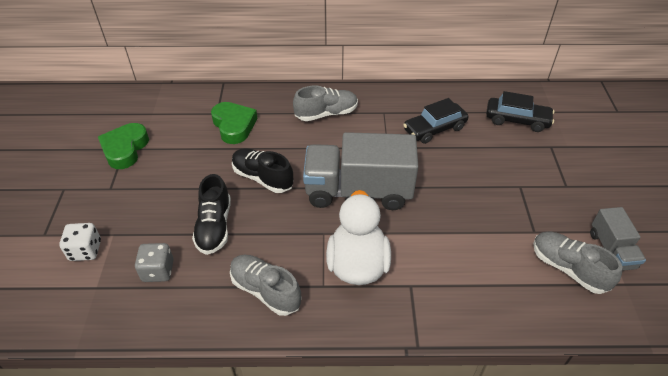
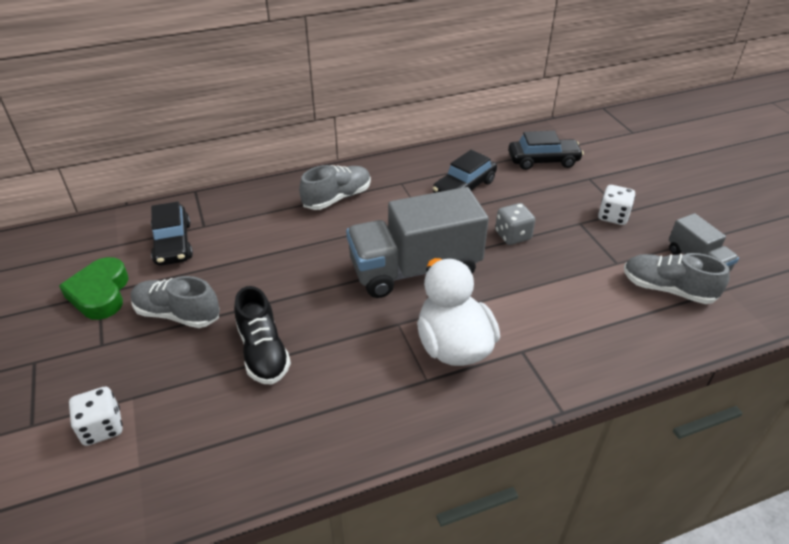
camera: 20 degrees left, 5 degrees down
grey dice [135,243,174,282] -> grey dice moved to [495,203,535,245]
green heart [211,102,258,144] -> none
grey shoe [230,255,302,316] -> grey shoe moved to [131,276,220,328]
black shoe [232,148,294,193] -> none
none -> black car [151,201,193,266]
none -> white dice [598,185,635,225]

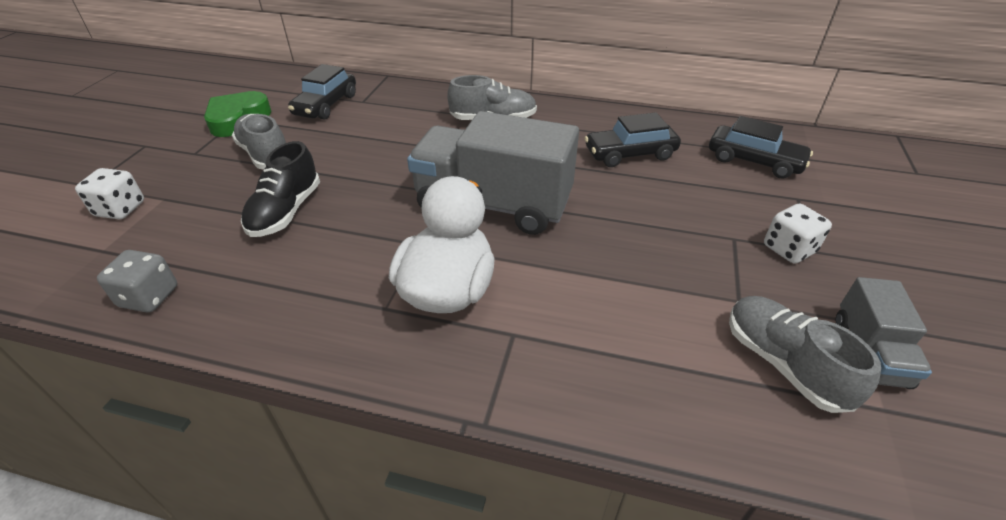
camera: 35 degrees right, 0 degrees up
grey dice [495,203,535,245] -> grey dice moved to [97,250,177,312]

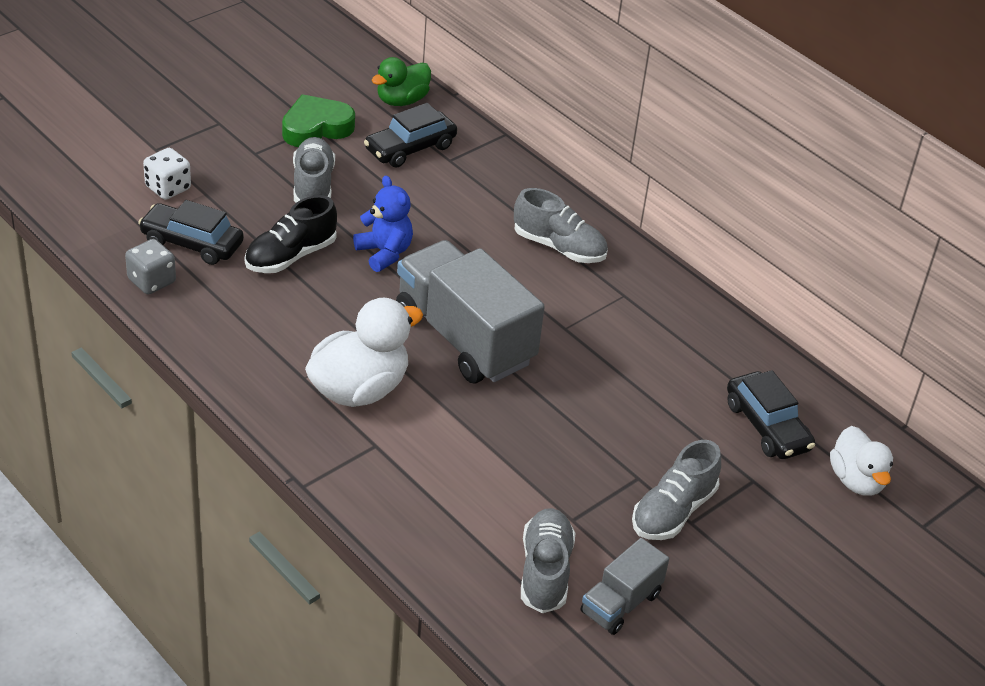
camera: 30 degrees right, 0 degrees up
black car [585,112,681,167] -> black car moved to [138,200,244,265]
white dice [764,204,832,264] -> grey shoe [632,440,721,540]
none -> blue teddy bear [353,176,413,272]
none -> green duck [372,57,431,106]
none -> white duck [830,426,893,496]

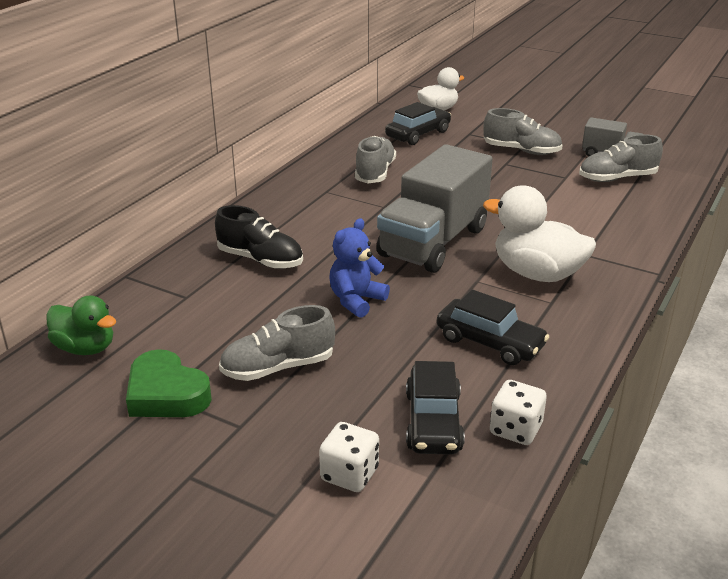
camera: 105 degrees left, 10 degrees down
grey dice [125,239,176,294] -> white dice [490,380,547,445]
black shoe [245,195,337,273] -> black shoe moved to [215,205,303,269]
black car [364,103,457,168] -> black car moved to [437,290,549,365]
grey shoe [514,188,608,263] -> grey shoe moved to [355,136,396,183]

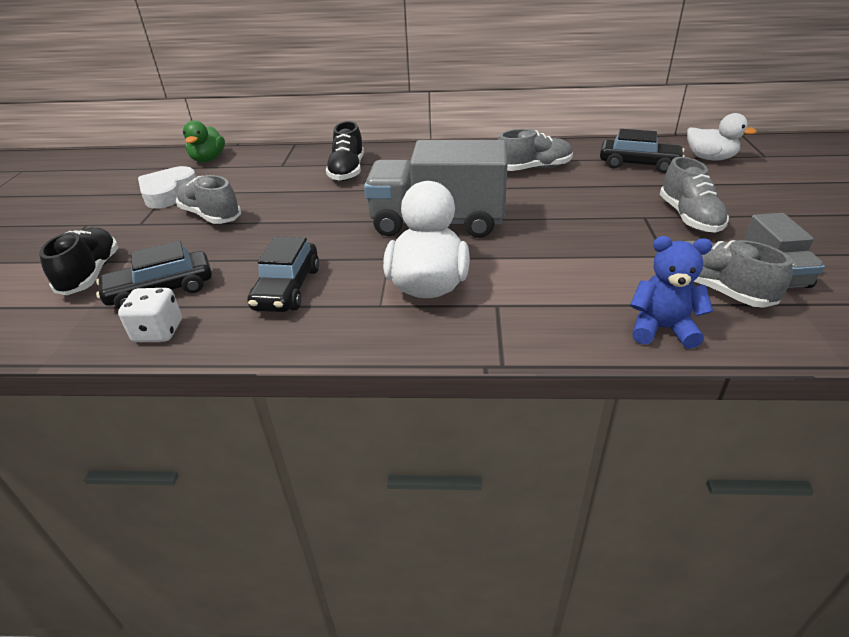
camera: 65 degrees right, 5 degrees up
green heart [126,349,212,417] -> white heart [138,166,196,209]
white dice [319,422,379,492] -> black shoe [39,228,119,295]
blue teddy bear [329,218,390,318] -> blue teddy bear moved to [630,236,713,349]

